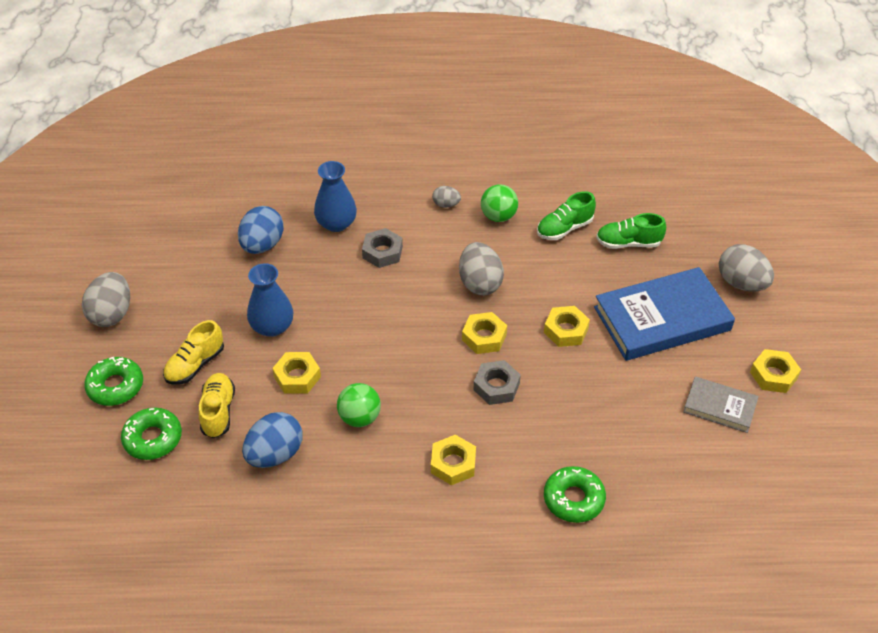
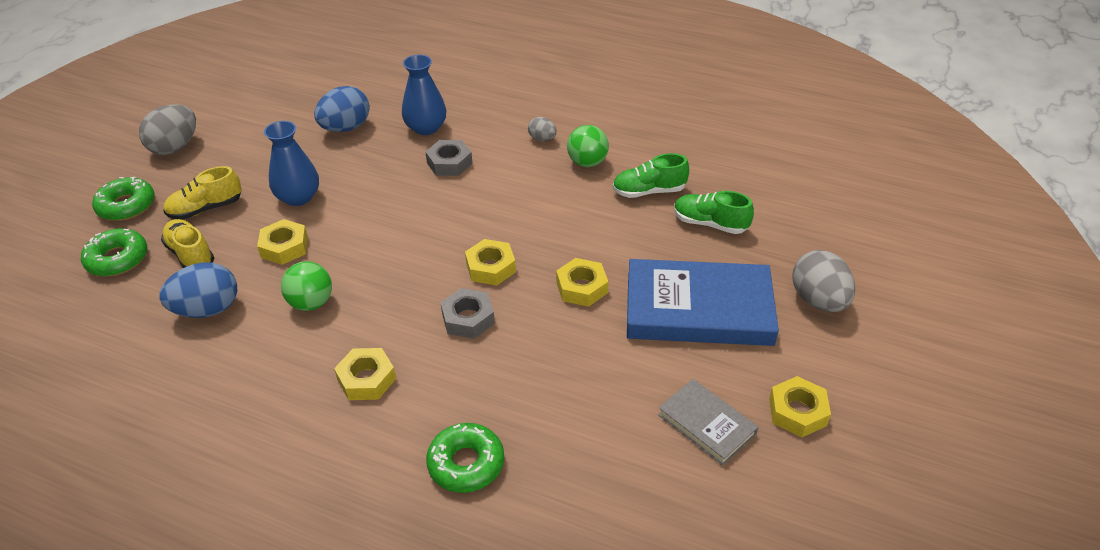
camera: 25 degrees right, 5 degrees down
yellow shoe [198,373,235,438] -> yellow shoe turned 60 degrees counterclockwise [161,219,214,268]
grey egg [459,242,504,296] -> none

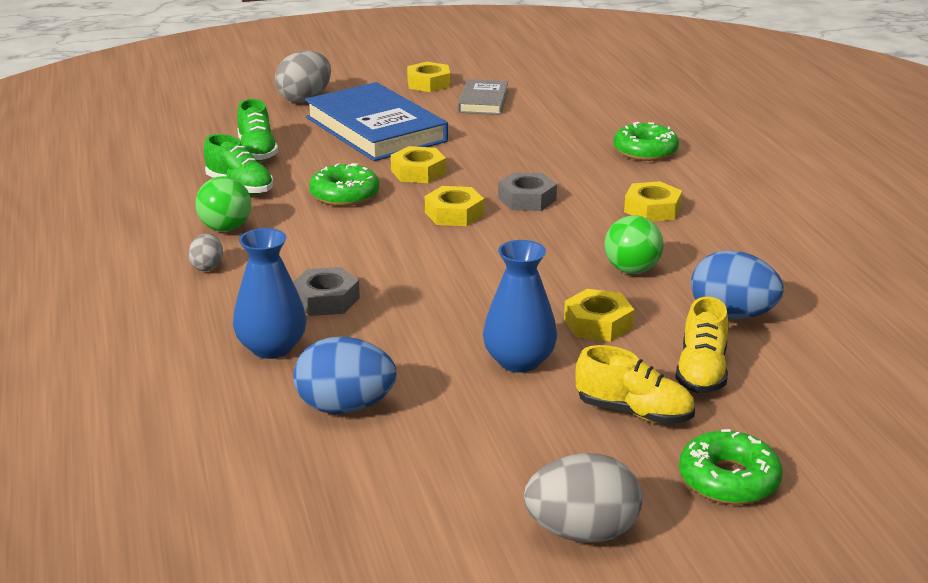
camera: 130 degrees left, 15 degrees down
green donut [81,228,148,276] -> green donut moved to [309,163,379,206]

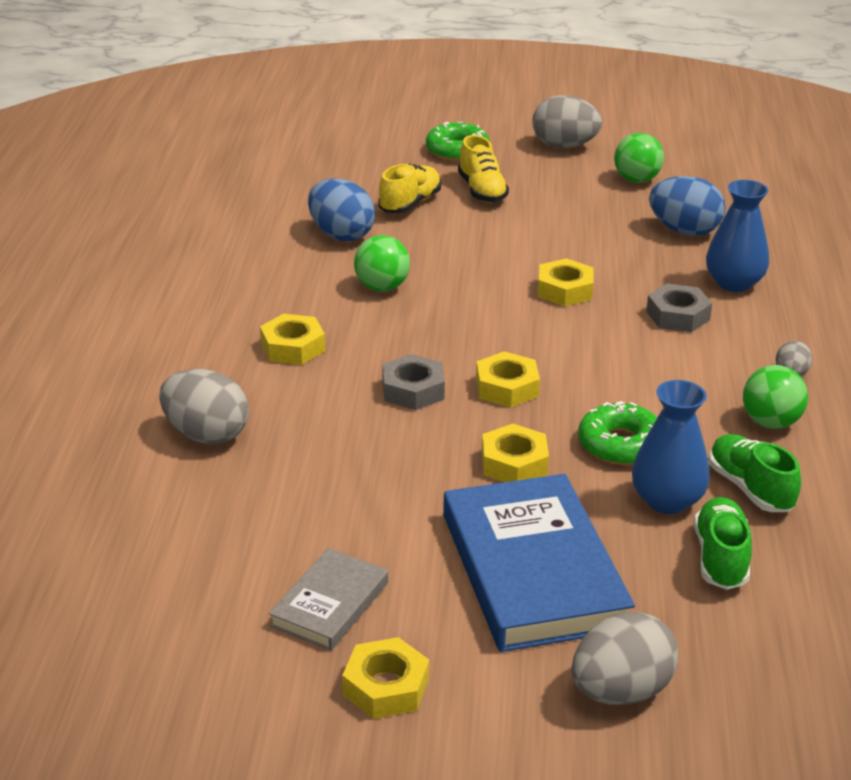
camera: 160 degrees left, 5 degrees up
blue vase [483,240,557,373] -> blue vase moved to [632,380,710,514]
yellow nut [564,289,634,342] -> yellow nut moved to [538,258,594,306]
yellow shoe [575,345,695,424] -> yellow shoe turned 150 degrees counterclockwise [458,135,509,203]
green donut [613,122,679,161] -> grey egg [159,369,249,445]
none -> green ball [614,133,664,183]

